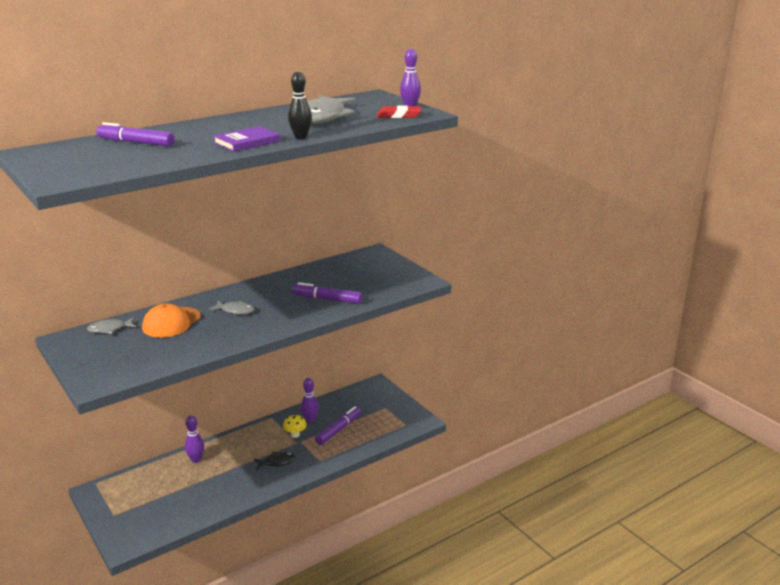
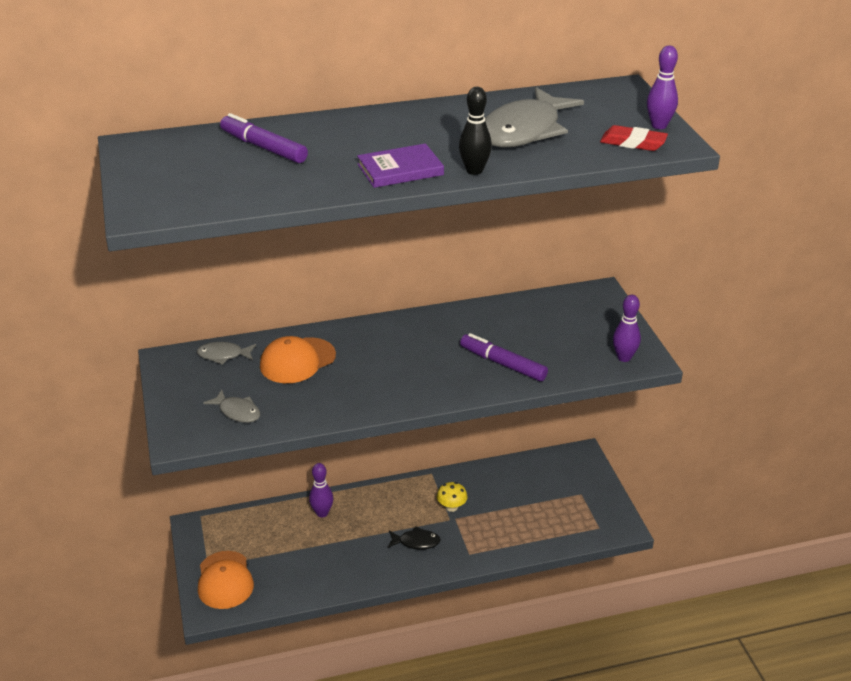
camera: 20 degrees right, 10 degrees up
grey fish [209,301,255,315] -> grey fish moved to [204,390,260,423]
purple bowling pin [301,378,319,423] -> purple bowling pin moved to [613,295,641,362]
purple marker [315,406,361,445] -> none
none -> orange cap [198,551,254,609]

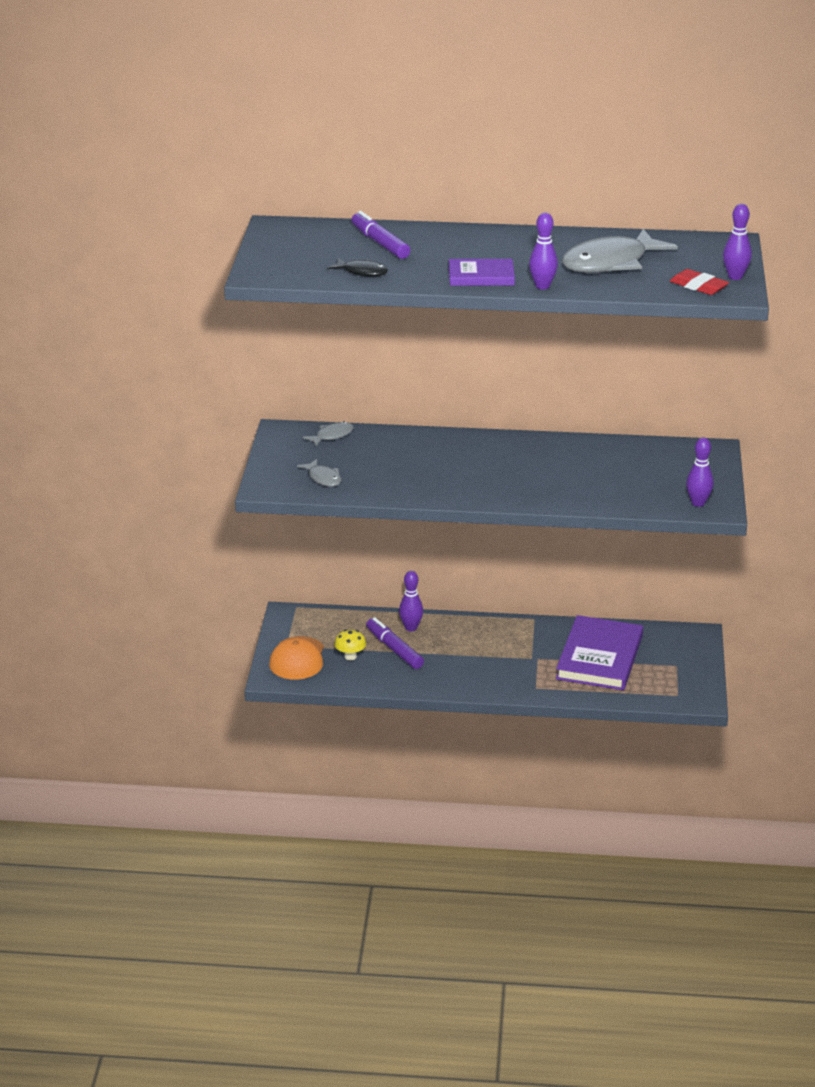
camera: 20 degrees right, 5 degrees down
grey fish [197,342,256,365] -> grey fish turned 120 degrees clockwise [302,421,354,447]
orange cap [260,336,336,383] -> none
black fish [387,526,441,550] -> black fish moved to [327,258,388,277]
yellow mushroom [437,482,468,512] -> yellow mushroom moved to [334,629,366,660]
black bowling pin [459,87,492,175] -> purple bowling pin [529,213,558,289]
purple marker [460,333,548,381] -> purple marker moved to [366,617,424,669]
none -> purple book [556,615,643,690]

